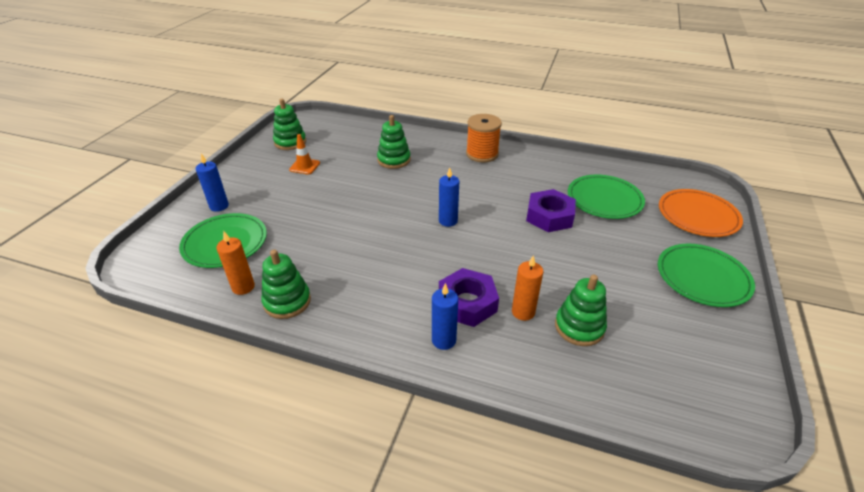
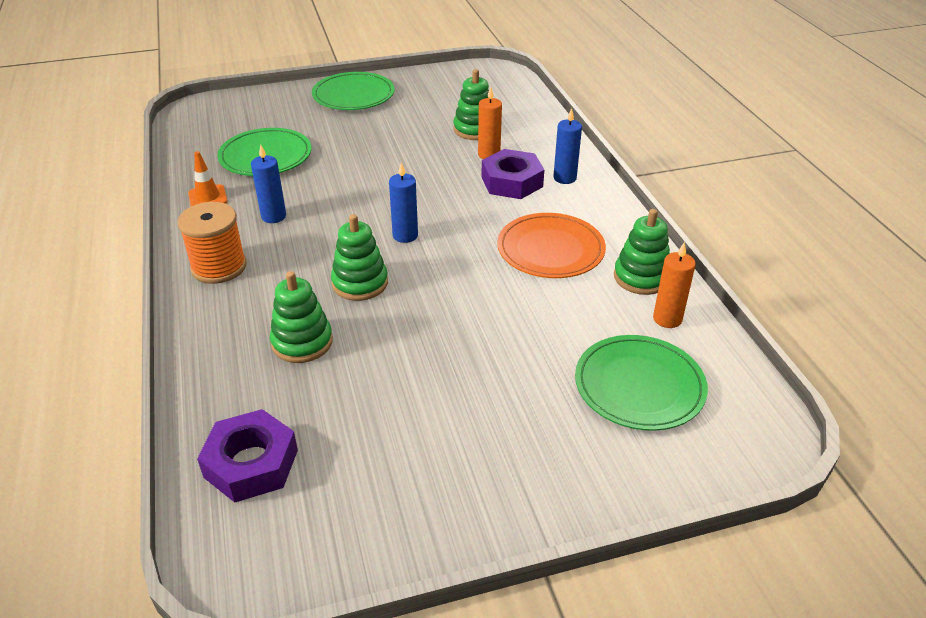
camera: 125 degrees left, 0 degrees up
blue candle [196,154,229,212] -> blue candle moved to [251,145,286,223]
green stacking toy [273,99,306,150] -> green stacking toy moved to [331,214,388,301]
orange traffic cone [289,134,320,175] -> orange traffic cone moved to [188,151,227,206]
purple nut [526,189,576,232] -> purple nut moved to [197,409,298,503]
orange plate [659,189,743,237] -> orange plate moved to [497,213,606,278]

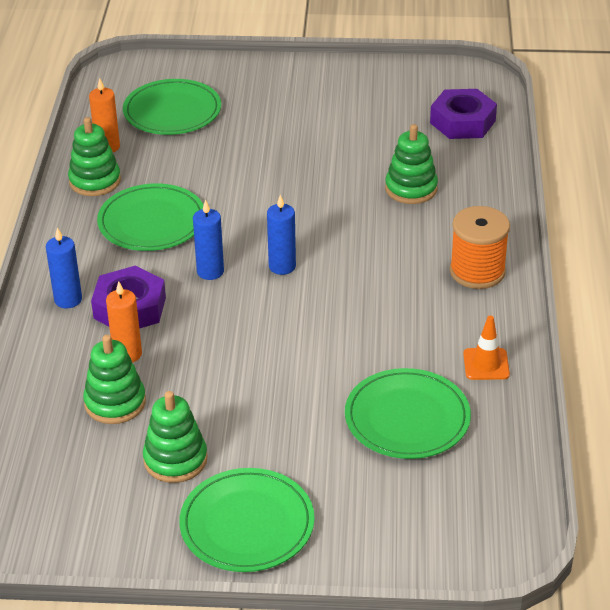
camera: 160 degrees left, 0 degrees up
blue candle [251,145,286,223] -> blue candle moved to [193,200,224,280]
green stacking toy [331,214,388,301] -> green stacking toy moved to [143,391,208,483]
orange plate [497,213,606,278] -> green plate [97,184,203,251]

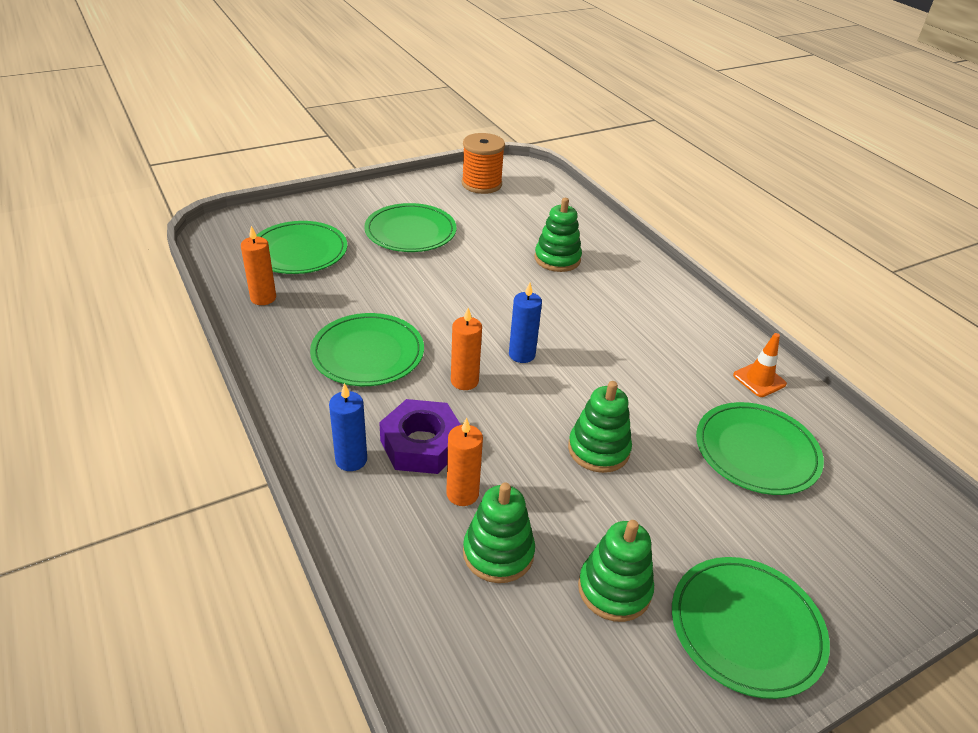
camera: 35 degrees left, 0 degrees up
green stacking toy [68,117,121,196] -> green stacking toy moved to [568,381,632,473]
blue candle [193,200,224,280] -> orange candle [451,308,482,390]
purple nut [430,89,497,139] -> none
orange spool [450,206,510,289] -> orange spool moved to [462,133,505,194]
none -> green plate [364,203,457,252]

